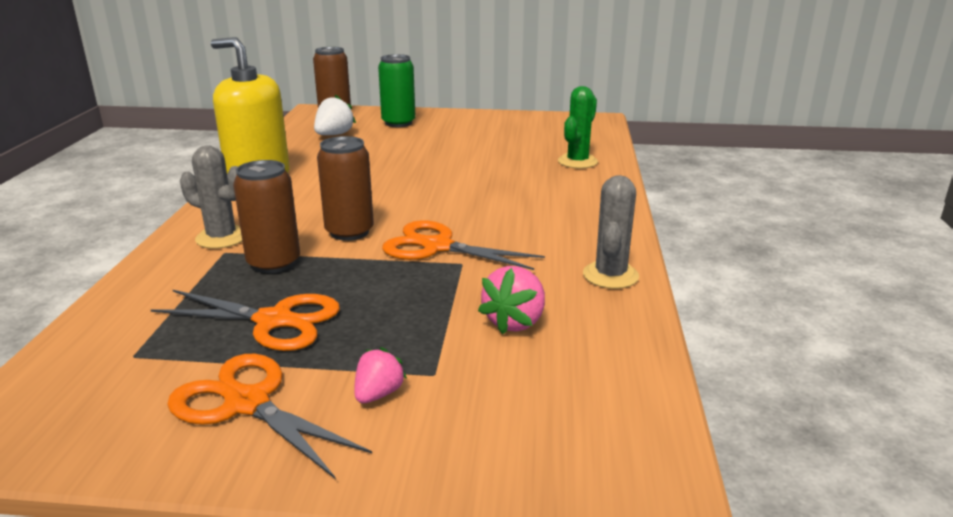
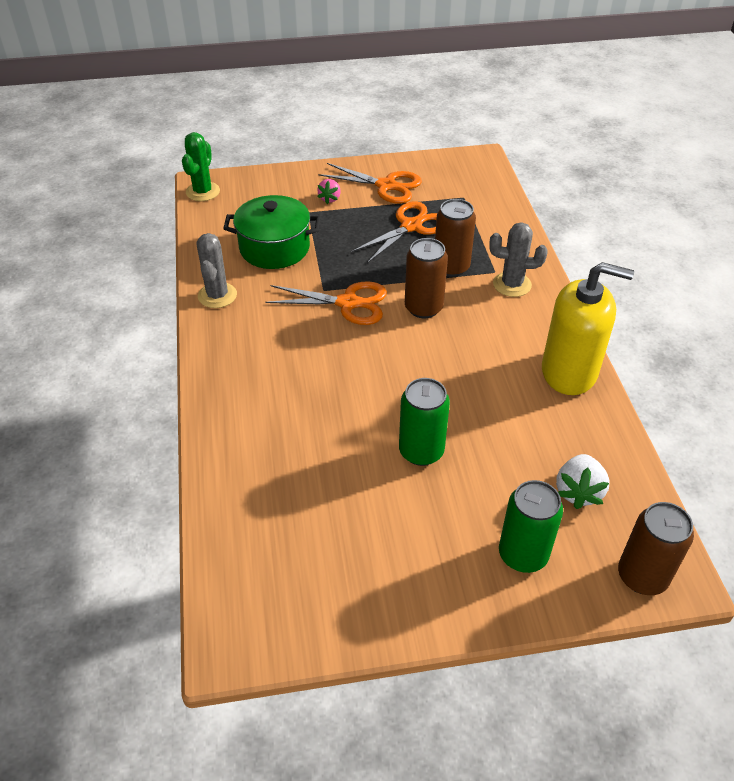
camera: 165 degrees right, 20 degrees up
orange scissors [151,290,340,351] -> orange scissors turned 135 degrees clockwise [351,201,437,263]
pink strawberry [478,266,545,334] -> green pot [223,195,321,269]
green cactus [558,86,598,169] -> green cactus moved to [182,132,220,201]
none -> green can [399,378,450,466]

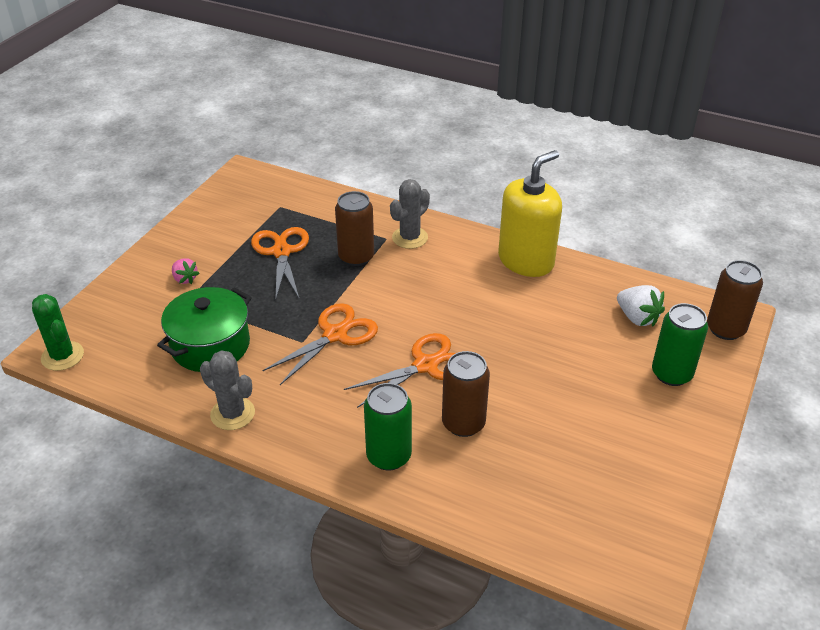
camera: 55 degrees left, 5 degrees down
orange scissors [319,163,422,204] -> orange scissors moved to [344,333,455,408]
green can [399,378,450,466] -> green can moved to [364,383,412,471]
brown can [405,238,448,318] -> brown can moved to [442,351,490,437]

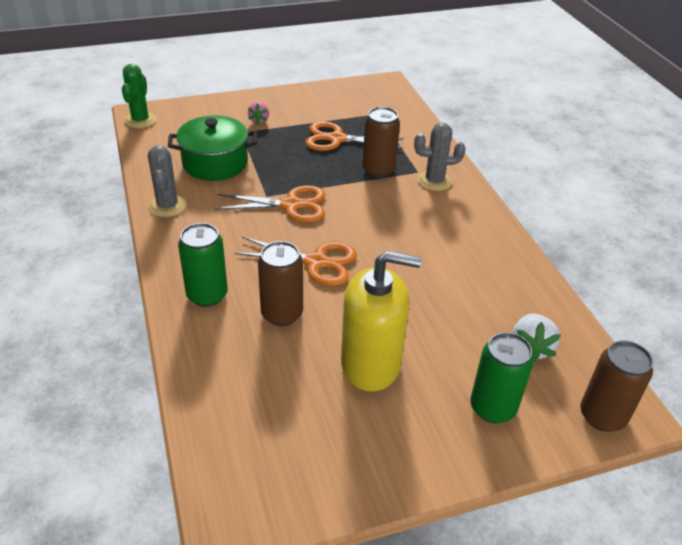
camera: 45 degrees right, 0 degrees up
orange scissors [251,227,309,301] -> orange scissors turned 120 degrees counterclockwise [305,121,404,151]
yellow soap dispenser [498,150,562,277] -> yellow soap dispenser moved to [341,251,422,392]

